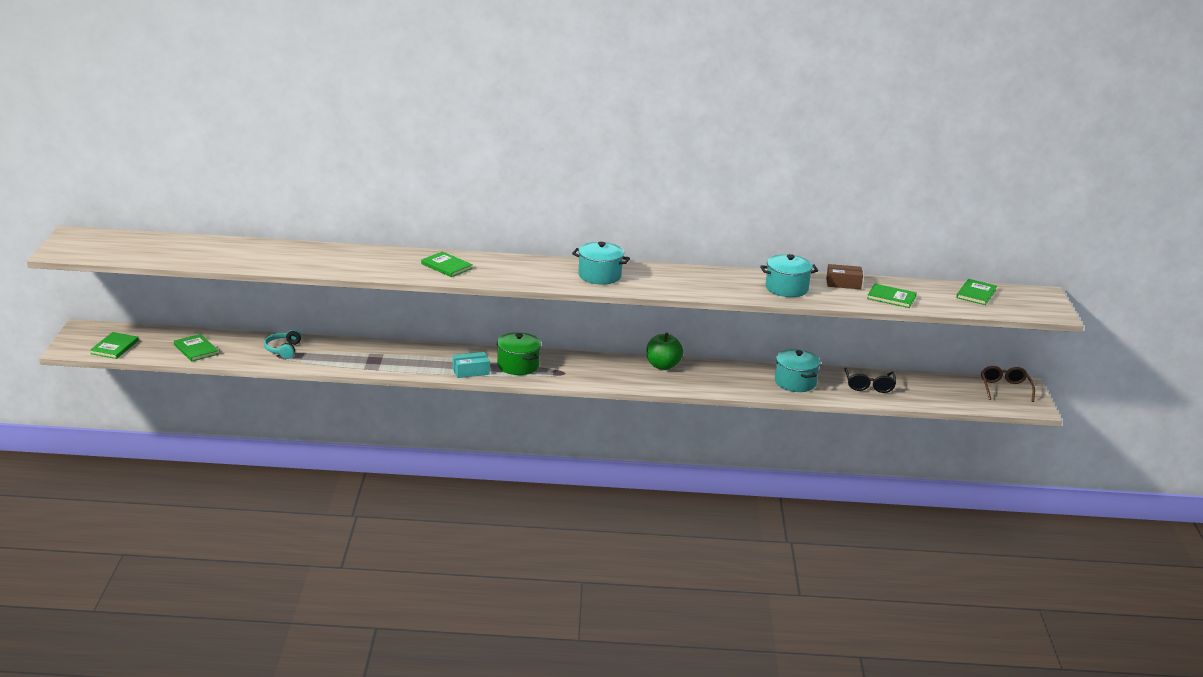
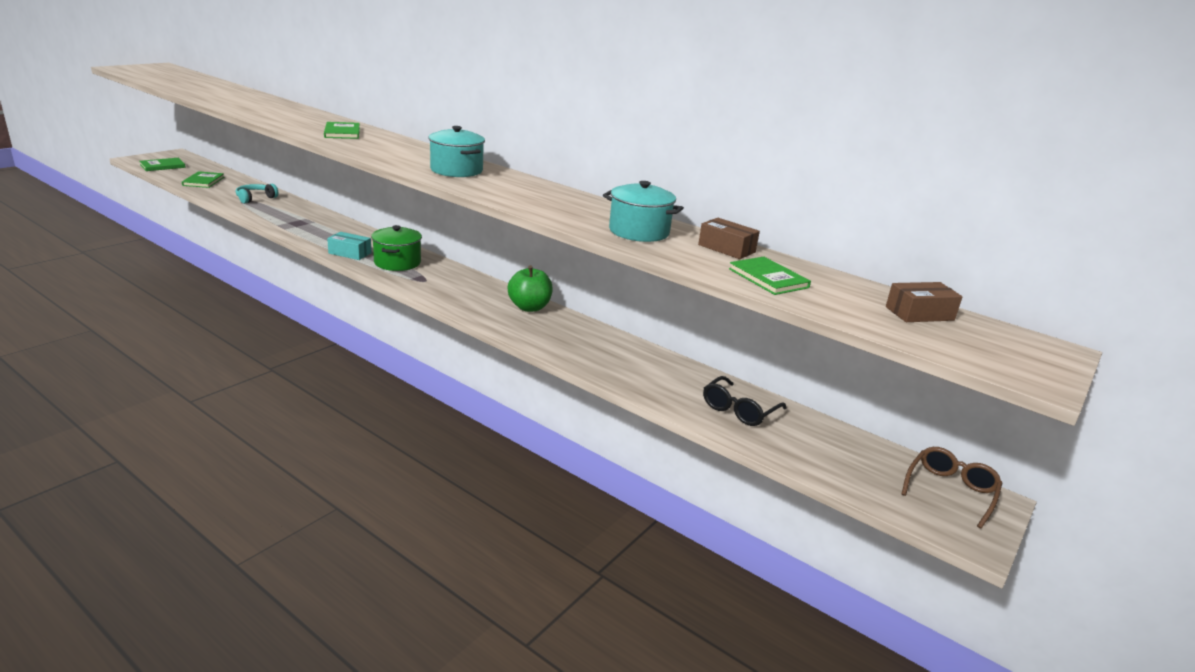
camera: 35 degrees right, 0 degrees up
turquoise pot [775,349,821,392] -> none
green book [956,279,997,305] -> brown box [886,282,963,322]

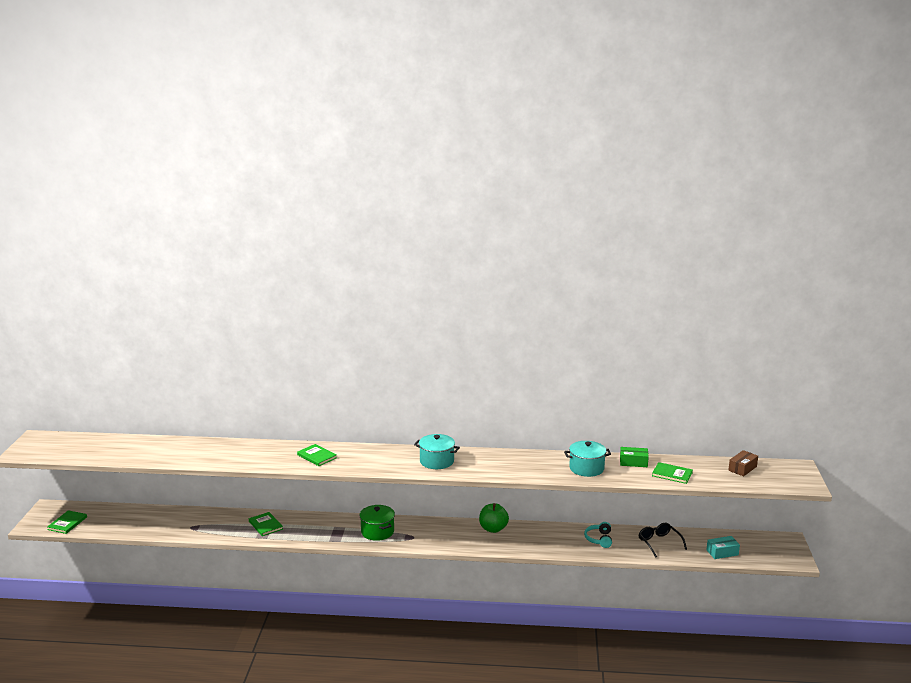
camera: 30 degrees left, 5 degrees down
green book [182,171,224,188] -> green book moved to [249,512,283,536]
turquoise headphones [236,184,278,203] -> turquoise headphones moved to [584,522,612,548]
turquoise box [327,232,372,260] -> turquoise box moved to [706,536,740,559]
brown box [698,218,760,259] -> green box [620,447,649,467]
black glasses [703,376,787,426] -> black glasses turned 150 degrees clockwise [639,522,687,558]
brown glasses [902,447,1002,529] -> none

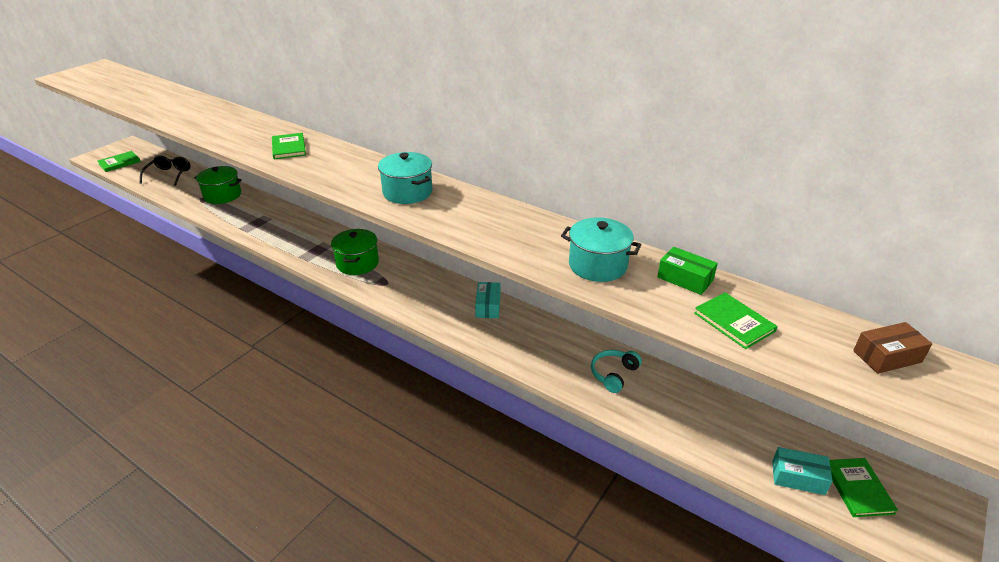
camera: 30 degrees right, 15 degrees up
green book [249,512,283,536] -> green book moved to [829,458,898,517]
green apple [479,503,509,533] -> turquoise box [475,282,501,318]
black glasses [639,522,687,558] -> black glasses moved to [140,155,191,186]
none -> green pot [194,166,242,204]

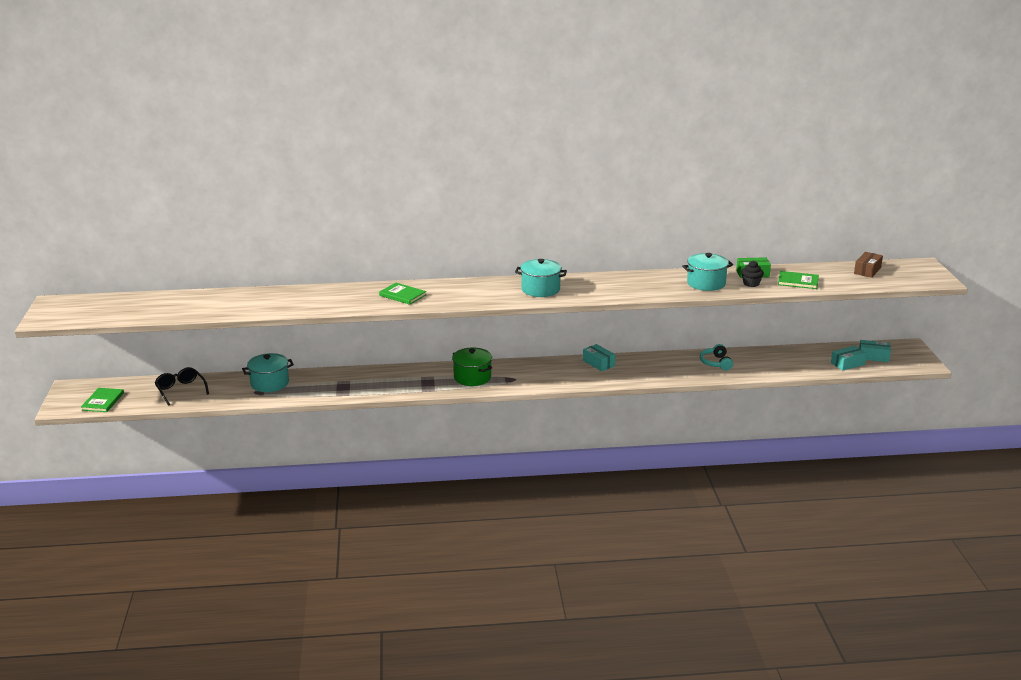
camera: 40 degrees left, 10 degrees down
green pot [194,166,242,204] -> turquoise pot [242,353,294,392]
green book [829,458,898,517] -> turquoise box [859,340,891,362]
none -> black cupcake [741,261,764,287]

